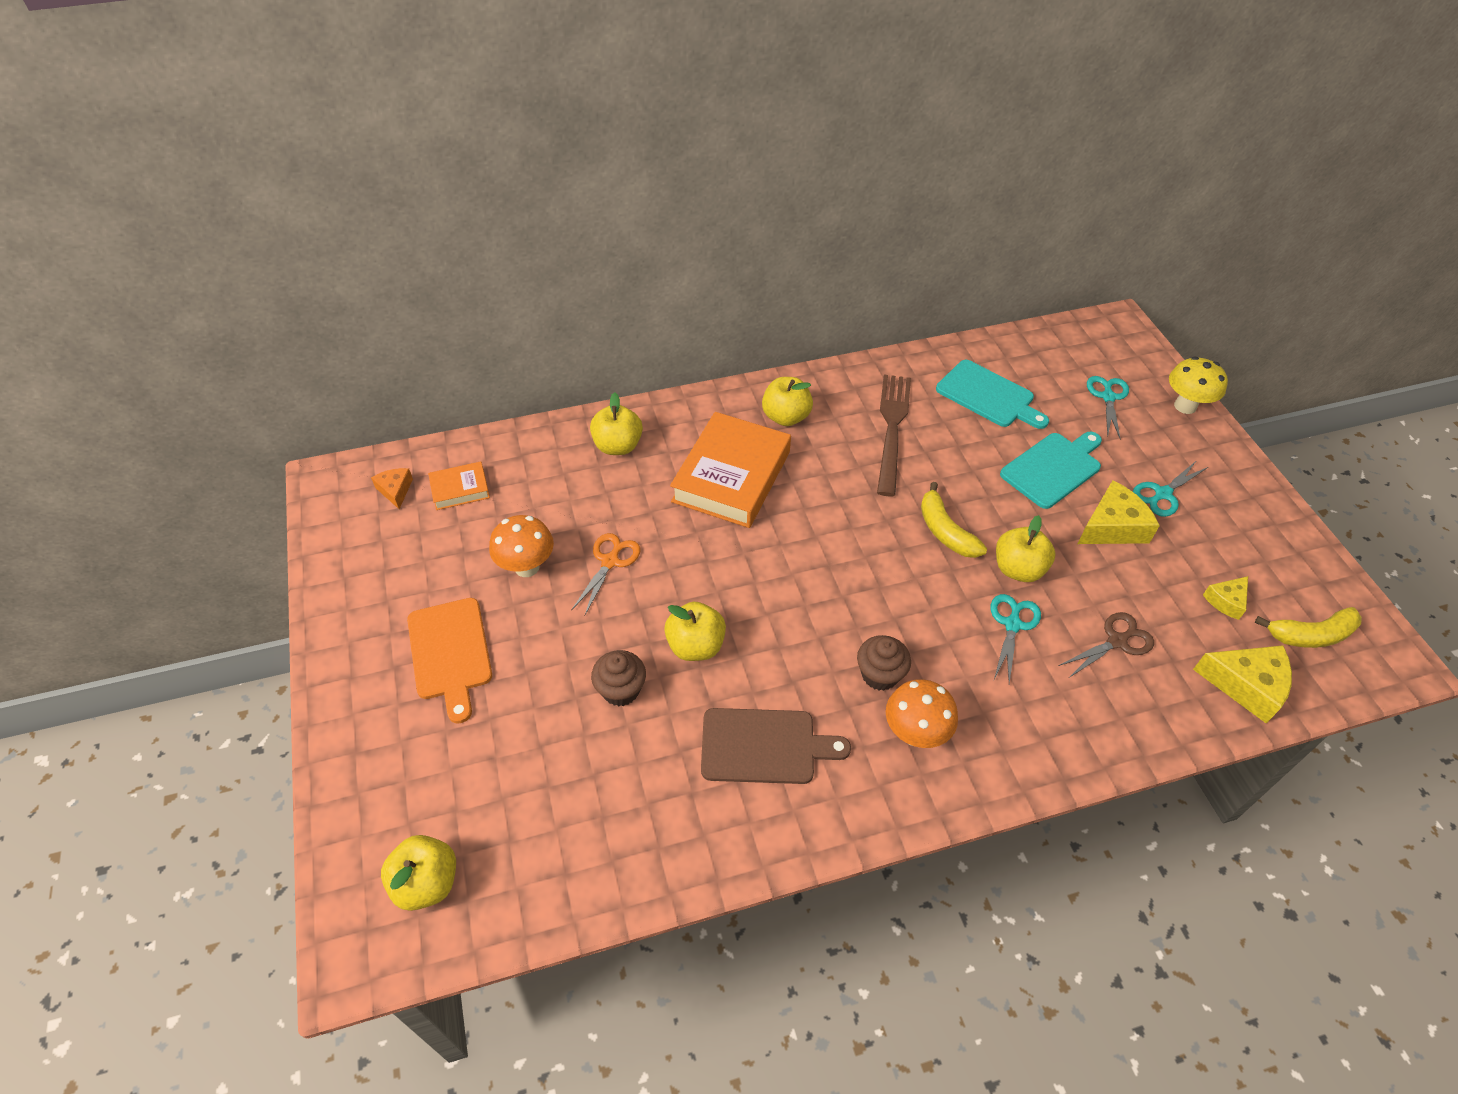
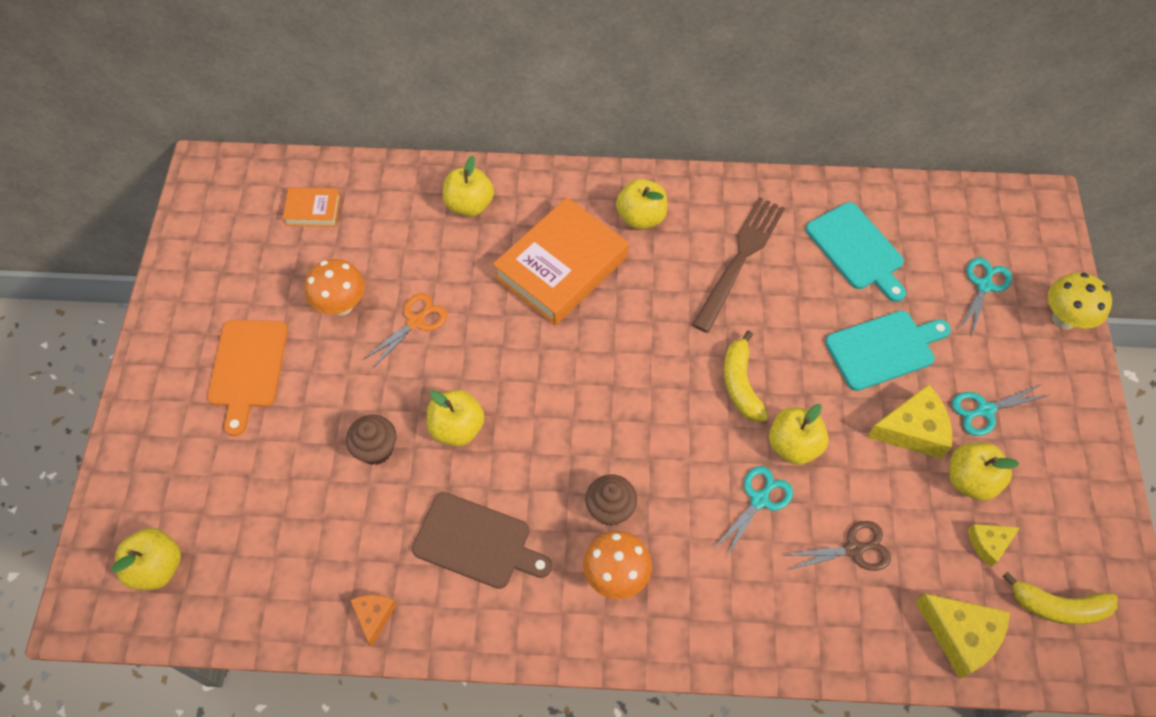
camera: 20 degrees right, 10 degrees up
orange cheese [371,468,413,509] -> orange cheese moved to [350,595,397,647]
none -> yellow apple [949,442,1019,501]

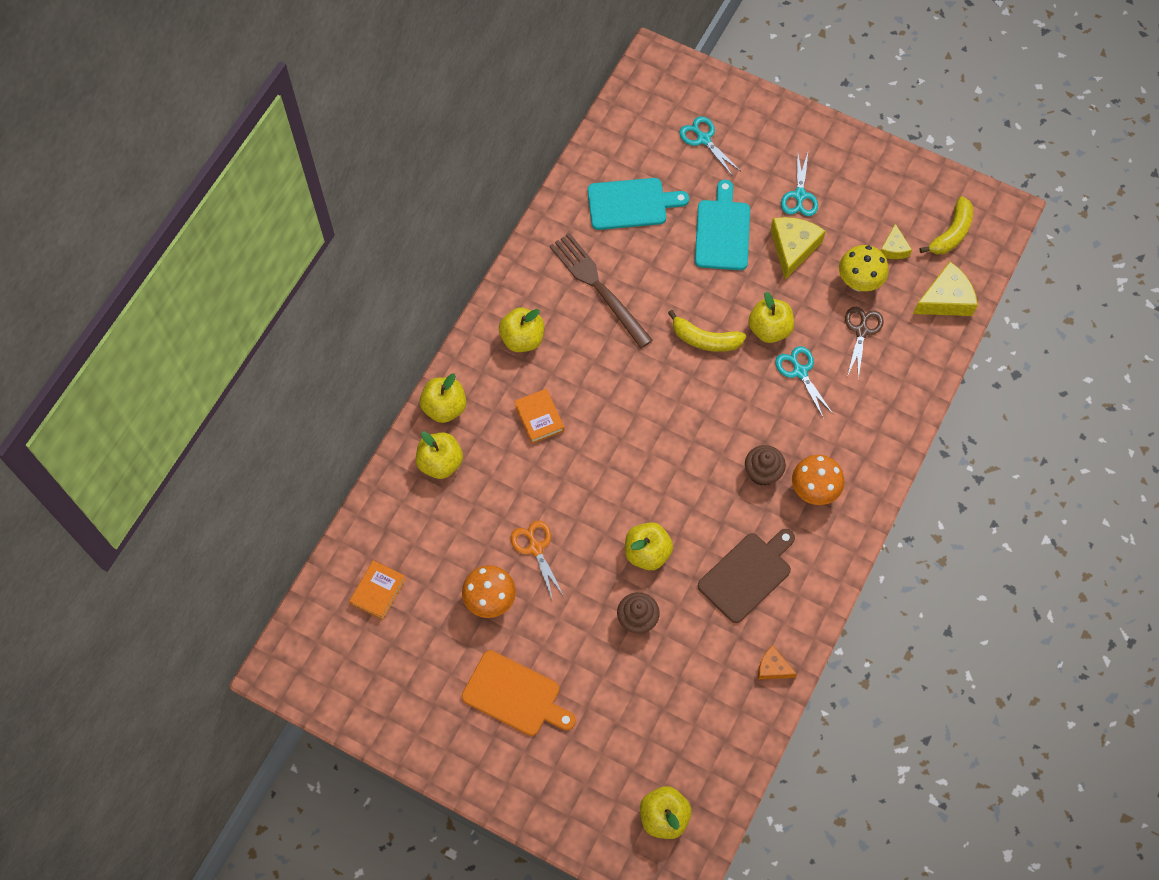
camera: 65 degrees left, 5 degrees up
orange book [493,197,629,325] -> orange book [514,389,564,444], size x0.48
yellow apple [949,442,1019,501] -> yellow apple moved to [419,374,466,423]
yellow mushroom [1048,273,1112,330] -> yellow mushroom moved to [839,245,888,292]

